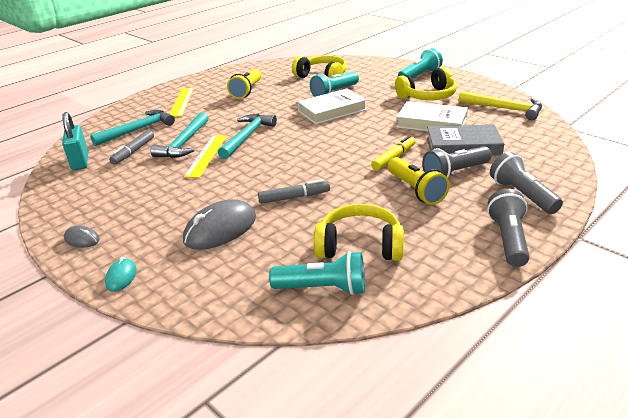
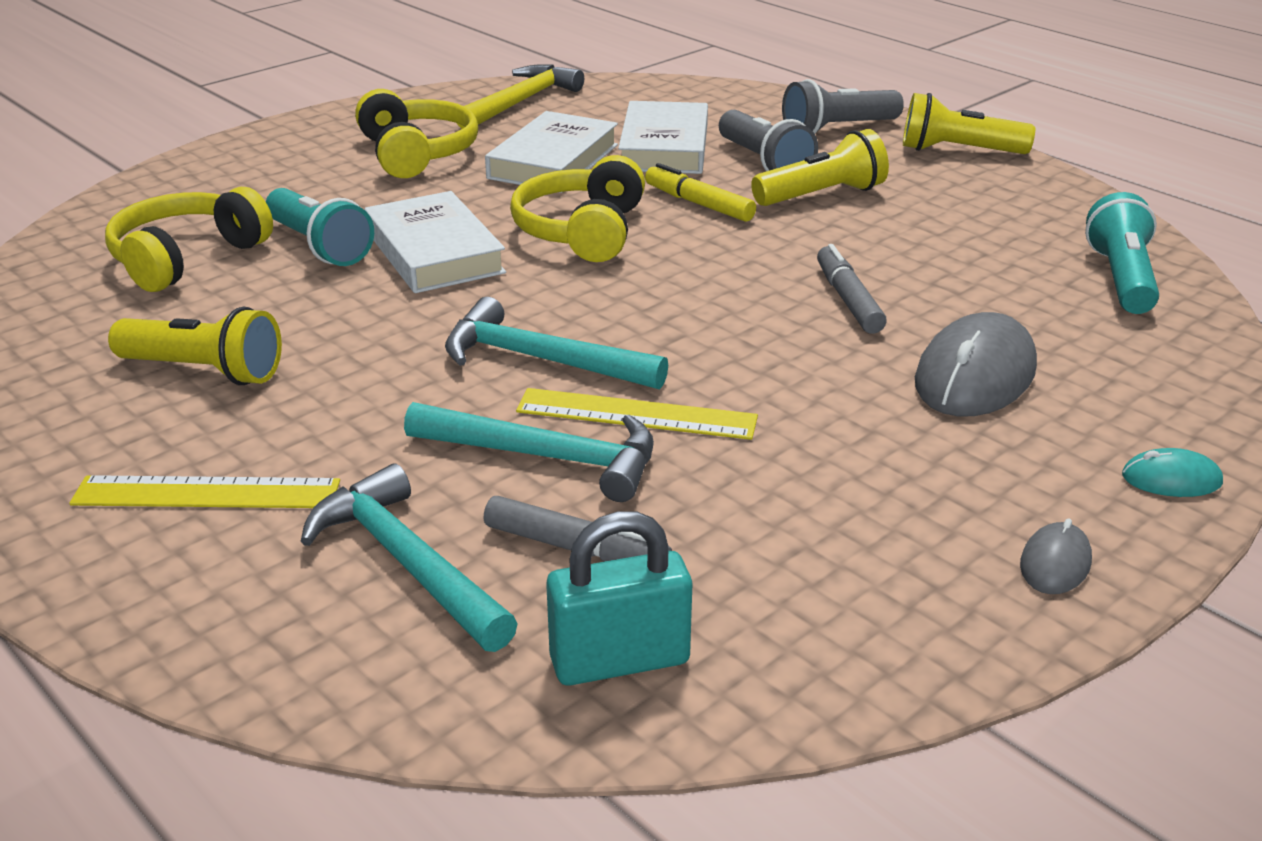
camera: 90 degrees left, 0 degrees up
grey mouse [183,199,256,250] -> grey mouse turned 75 degrees clockwise [915,312,1037,416]
yellow headphones [314,204,404,261] -> yellow headphones moved to [510,155,645,262]
turquoise flashlight [398,48,443,78] -> none
grey book [427,124,504,156] -> white book [618,101,708,174]
grey flashlight [487,189,529,267] -> yellow flashlight [903,93,1035,154]

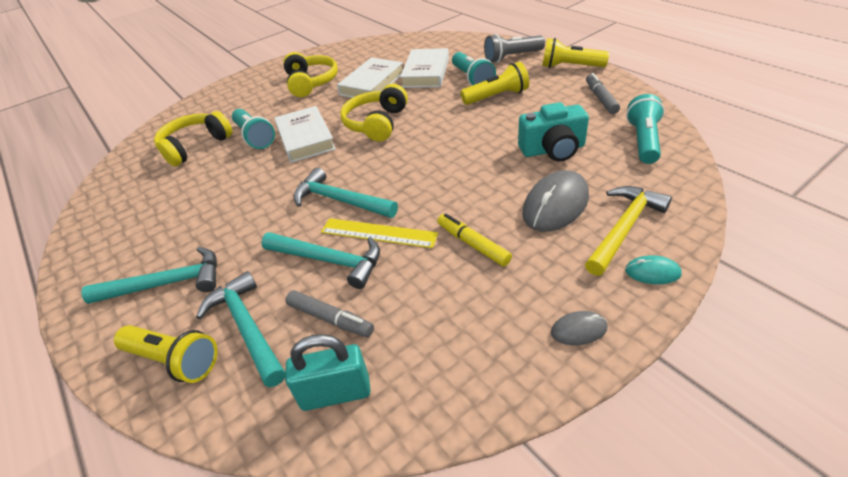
camera: 10 degrees right, 10 degrees up
yellow ruler [69,475,340,508] -> turquoise hammer [81,247,217,304]
yellow flashlight [108,306,282,385] -> yellow flashlight moved to [114,325,218,383]
yellow hammer [457,64,584,129] -> yellow hammer moved to [585,186,672,276]
yellow marker [645,163,756,222] -> yellow marker moved to [437,214,512,267]
grey flashlight [719,110,818,171] -> turquoise flashlight [452,52,496,86]
grey marker [817,244,887,334] -> grey marker moved to [586,73,620,114]
grey mouse [1020,518,1092,594] -> grey mouse turned 45 degrees clockwise [551,311,608,345]
none -> turquoise camera [518,102,589,162]

